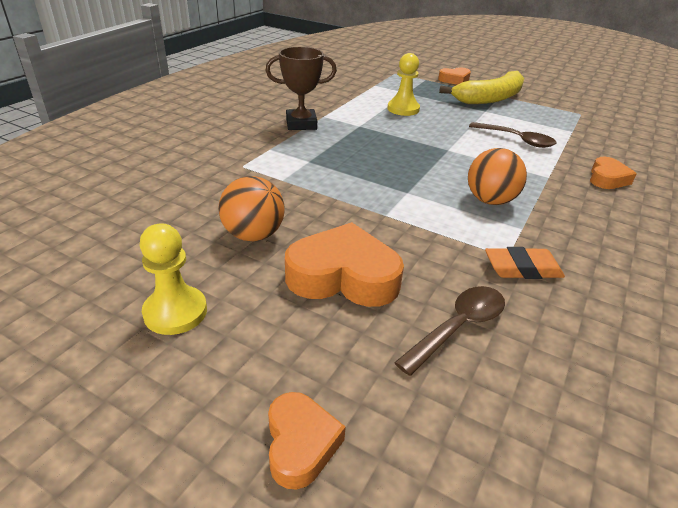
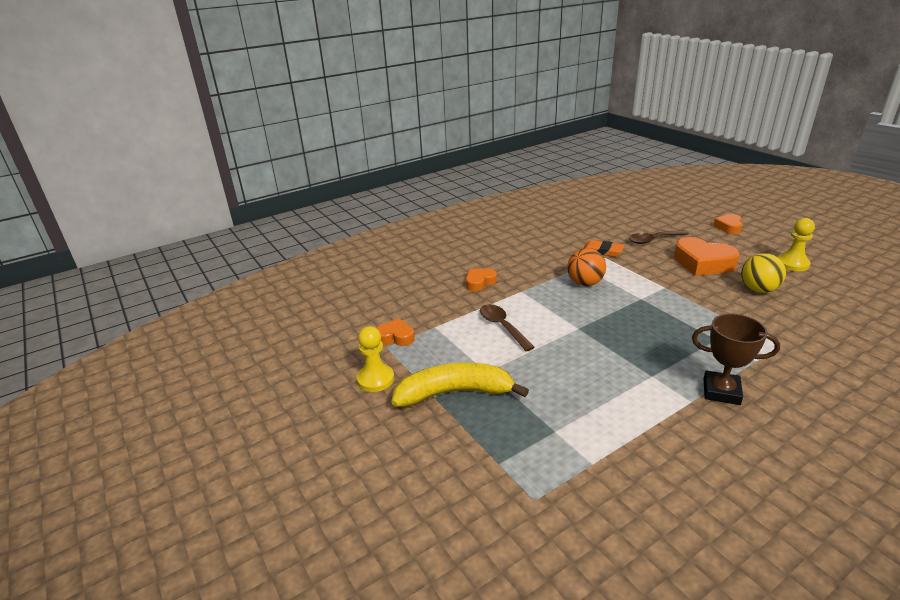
camera: 150 degrees left, 5 degrees down
orange ball [219,176,285,241] -> yellow ball [741,253,786,293]
yellow pawn [387,53,420,116] -> yellow pawn moved to [356,326,394,392]
orange heart [438,67,471,85] -> orange heart moved to [377,318,415,346]

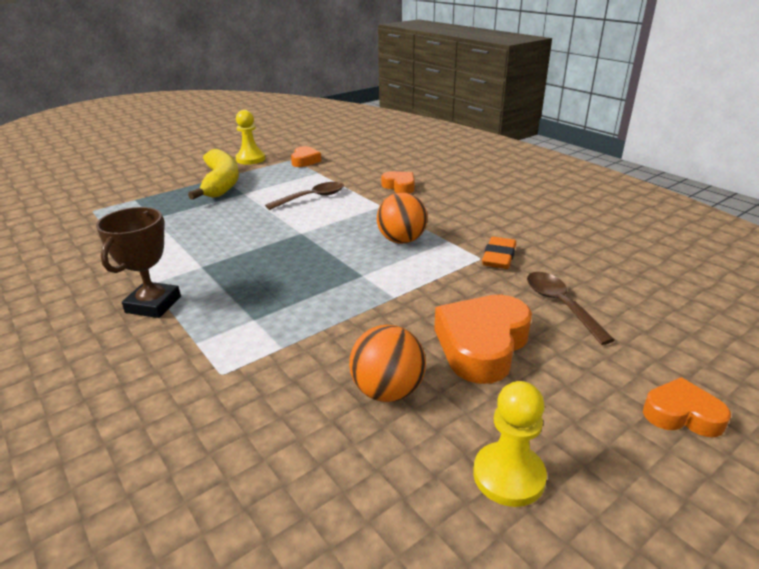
camera: 85 degrees right, 0 degrees up
yellow ball [741,253,786,293] -> orange ball [349,325,426,402]

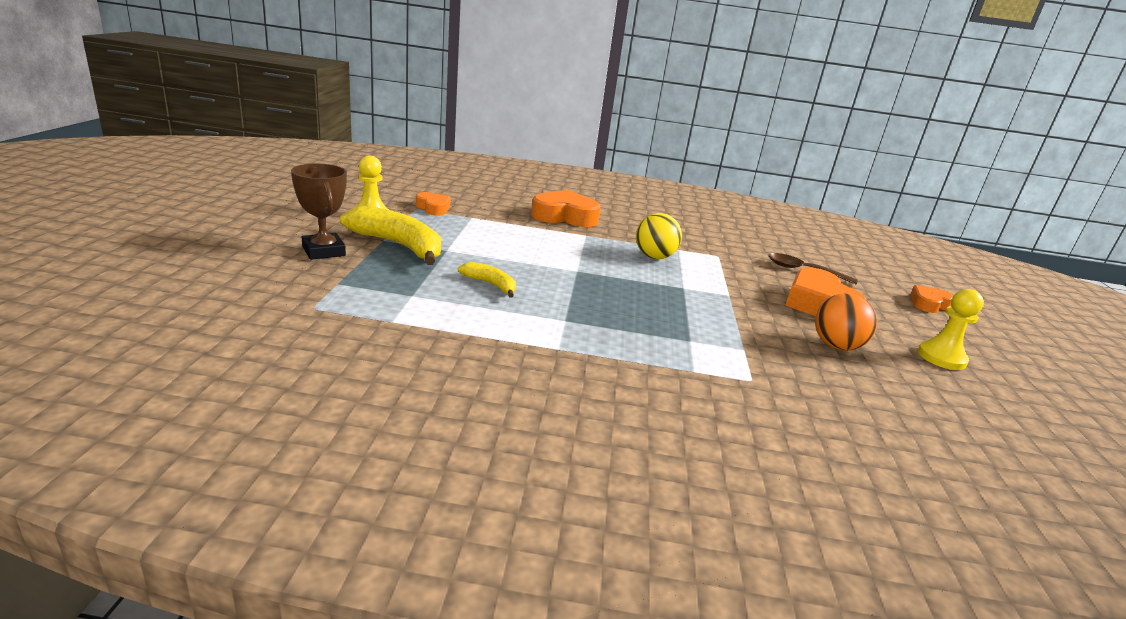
camera: 50 degrees left, 5 degrees down
brown trophy [96,207,181,318] -> brown trophy moved to [291,164,347,260]
brown spoon [265,182,344,210] -> none
orange ball [377,193,427,244] -> yellow ball [636,213,682,259]
orange heart [381,171,415,194] -> orange heart [531,190,601,227], size x1.76
orange eraser [482,237,516,269] -> none
none -> yellow banana [458,262,516,298]

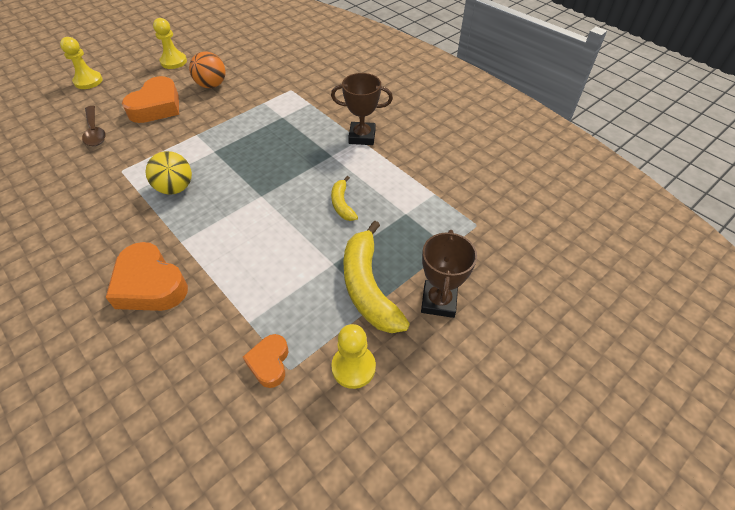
camera: 135 degrees left, 25 degrees up
orange heart [910,285,954,313] -> yellow pawn [60,37,103,89]
none -> brown trophy [331,73,393,145]

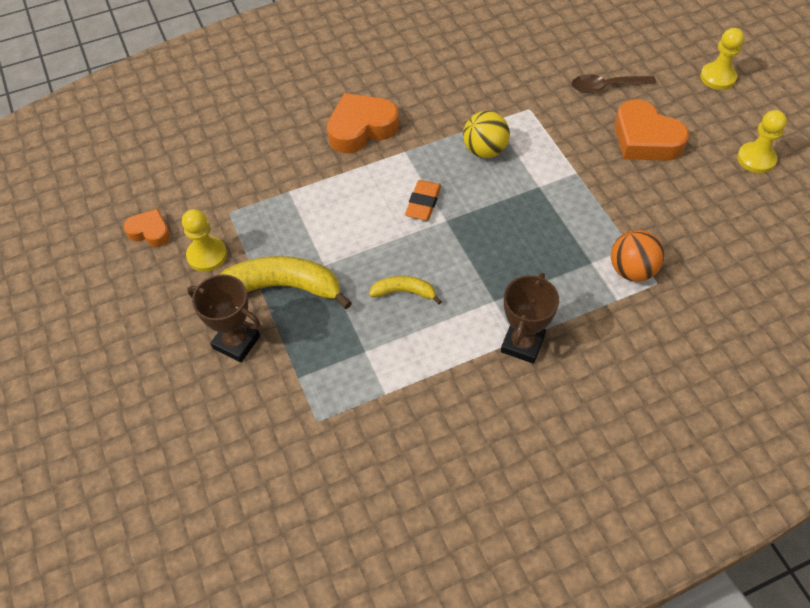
camera: 110 degrees right, 5 degrees up
orange ball [189,51,226,88] -> orange ball moved to [611,230,664,282]
orange heart [243,334,289,388] -> orange heart moved to [124,209,170,247]
none -> orange eraser [405,180,441,220]

